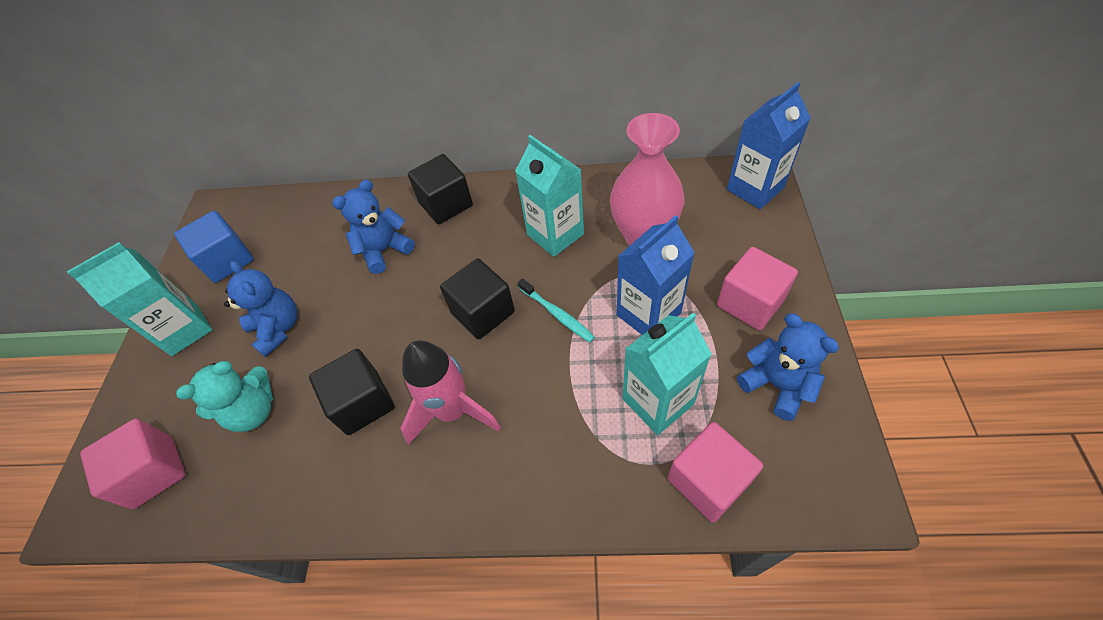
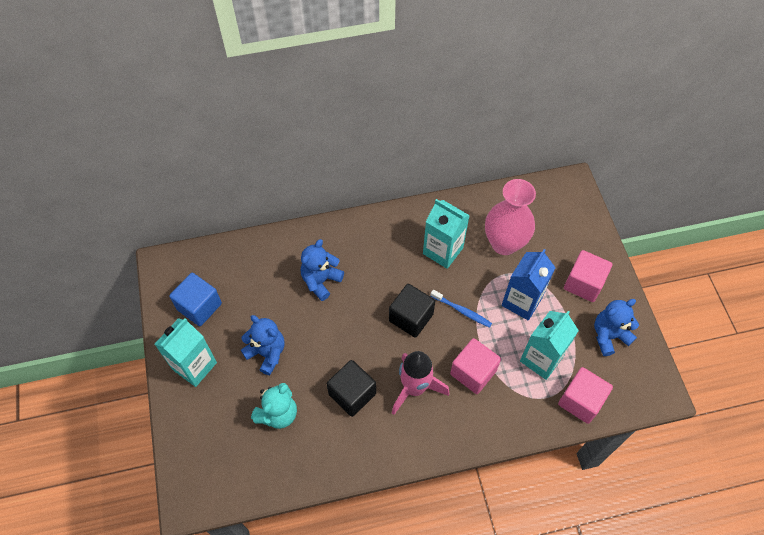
camera: 20 degrees left, 5 degrees up
pink cube [80,419,185,509] -> pink cube moved to [450,338,501,394]
black cube [408,154,473,224] -> none
turquoise toothbrush [518,278,595,342] -> blue toothbrush [431,290,492,328]
blue carton [727,82,811,209] -> none
blue teddy bear [737,313,839,421] -> blue teddy bear turned 60 degrees counterclockwise [594,299,639,356]

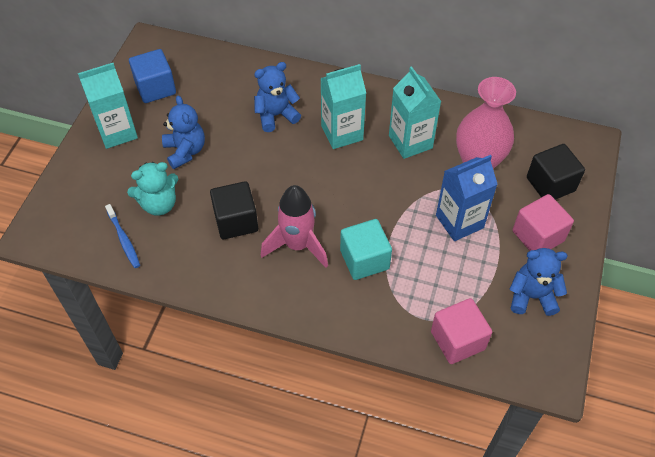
camera: 30 degrees right, 5 degrees down
black cube [389,284,435,338] -> black cube moved to [527,144,585,200]
blue toothbrush [431,290,492,328] -> blue toothbrush moved to [105,204,140,268]
pink cube [450,338,501,394] -> turquoise cube [340,219,392,280]
turquoise carton [520,311,579,380] -> turquoise carton moved to [321,64,366,149]

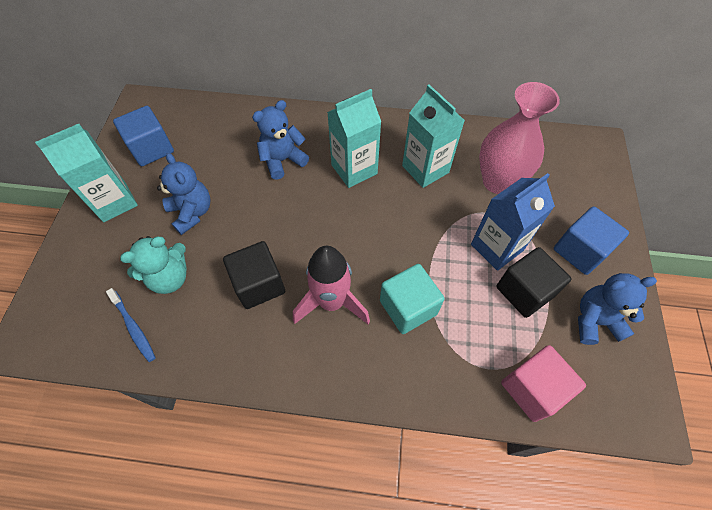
camera: 10 degrees left, 5 degrees up
pink cube [513,194,574,251] -> blue cube [554,206,629,275]
black cube [527,144,585,200] -> black cube moved to [497,247,571,318]

